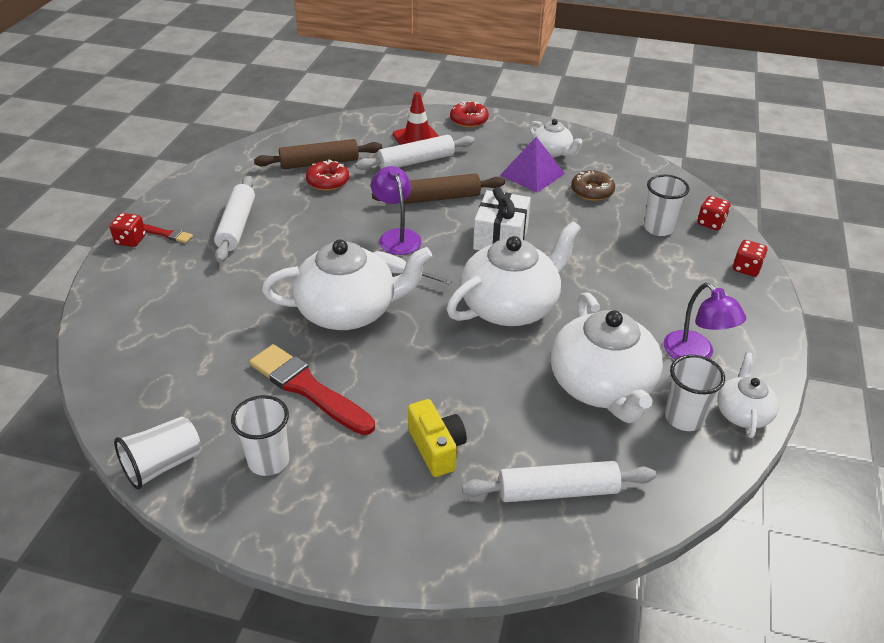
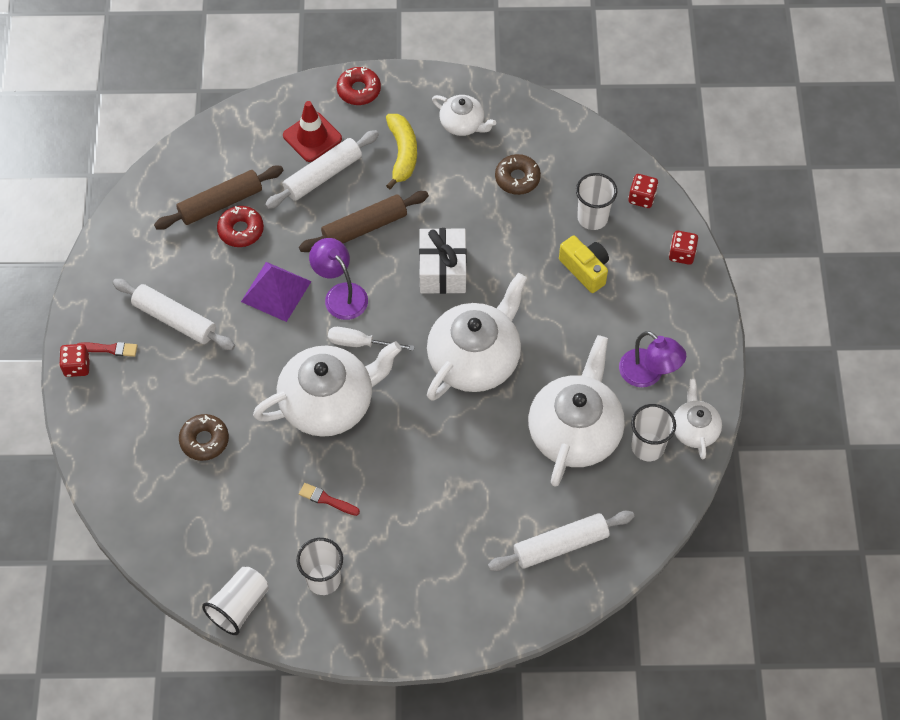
camera: 15 degrees left, 20 degrees up
white rolling pin [214,176,255,263] -> white rolling pin turned 45 degrees counterclockwise [113,279,235,350]
red brush [249,344,375,435] -> red brush [299,483,360,516], size x0.46
yellow camera [408,399,467,477] -> yellow camera moved to [559,236,609,293]
purple pyramid [500,137,565,193] -> purple pyramid moved to [241,262,311,322]
white teapot [550,292,663,423] -> white teapot turned 135 degrees counterclockwise [528,335,625,487]
none -> brown donut [179,414,229,461]
none -> yellow banana [386,114,417,189]

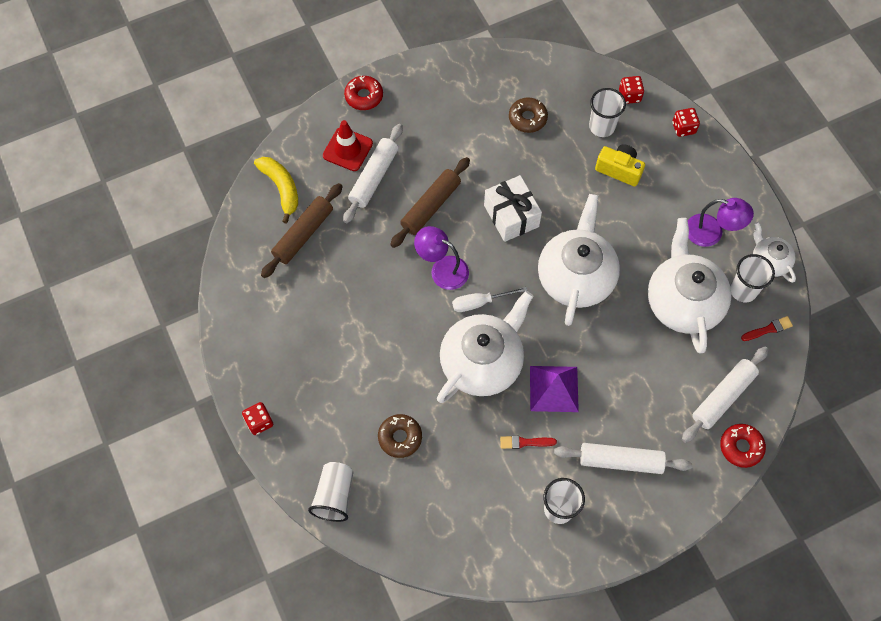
camera: 25 degrees left, 5 degrees up
red brush [77,342,137,357] -> red brush moved to [741,316,793,341]
white rolling pin [113,279,235,350] -> white rolling pin moved to [554,443,692,474]
white cup [202,567,269,635] -> white cup moved to [308,462,354,522]
red donut [217,206,264,247] -> red donut moved to [720,424,766,468]
purple pyramid [241,262,311,322] -> purple pyramid moved to [530,366,579,412]
yellow banana [386,114,417,189] -> yellow banana moved to [254,157,298,224]
white teapot [432,95,496,136] -> none

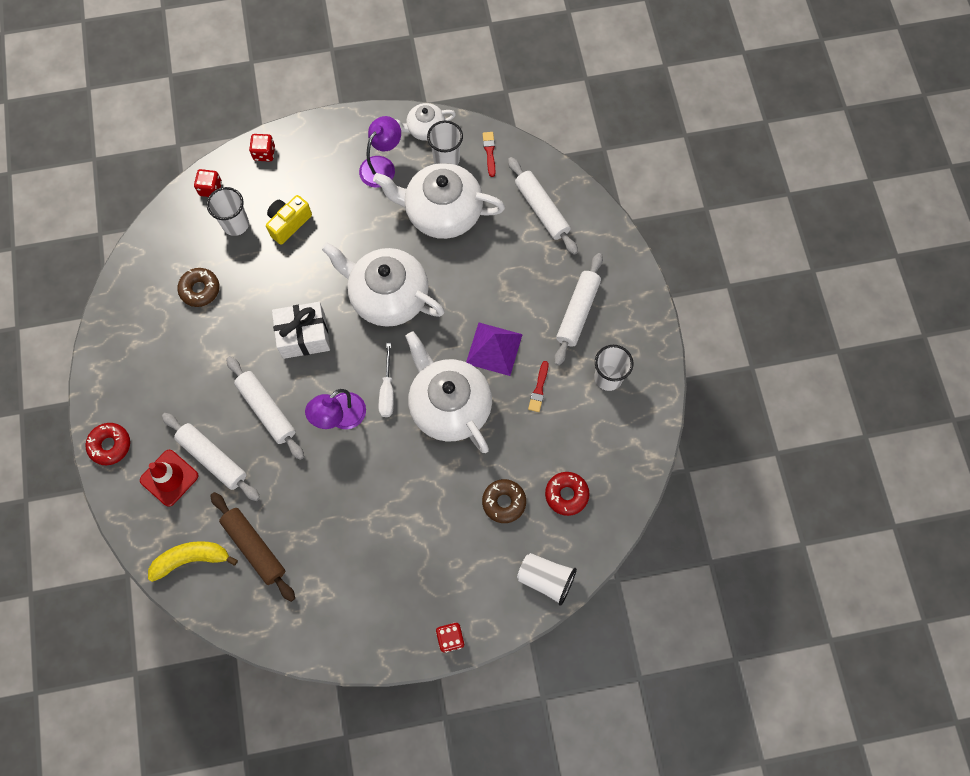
camera: 75 degrees left, 5 degrees up
brown rolling pin [390,157,470,248] -> white rolling pin [226,356,304,460]
red donut [720,424,766,468] -> red donut moved to [545,472,590,516]

